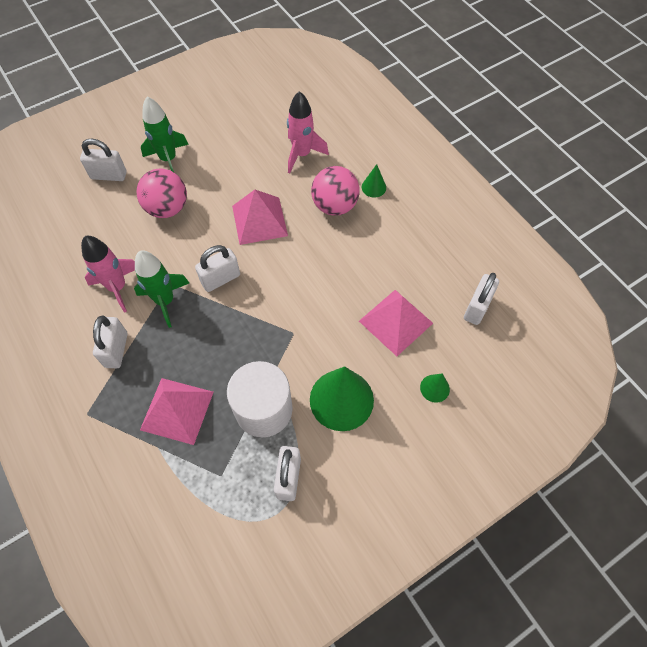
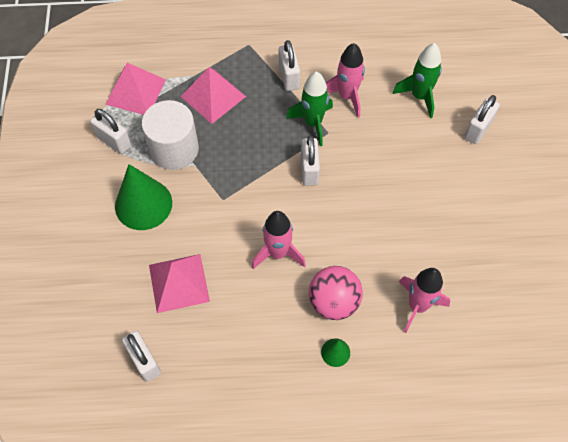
camera: 120 degrees right, 0 degrees up
white padlock [93,316,128,368] -> white padlock turned 45 degrees clockwise [279,40,300,91]
pink ball [137,168,187,218] -> none
green rocket [141,97,189,172] -> green rocket moved to [393,43,442,118]
pink pyramid [232,190,288,245] -> pink pyramid moved to [105,63,166,115]
green cone [420,374,450,403] -> none
none -> pink rocket [252,211,306,269]

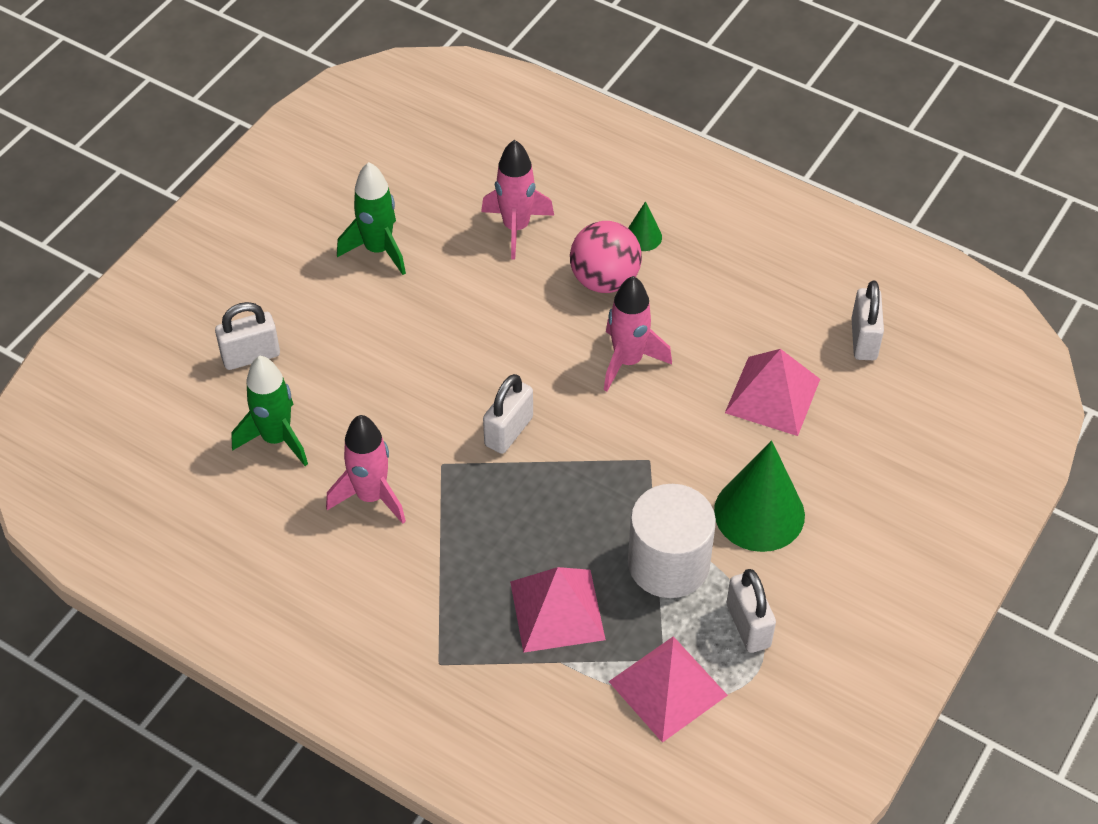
camera: 145 degrees left, 10 degrees down
white padlock [279,40,300,91] -> none
green rocket [286,72,333,146] -> green rocket moved to [337,162,406,275]

